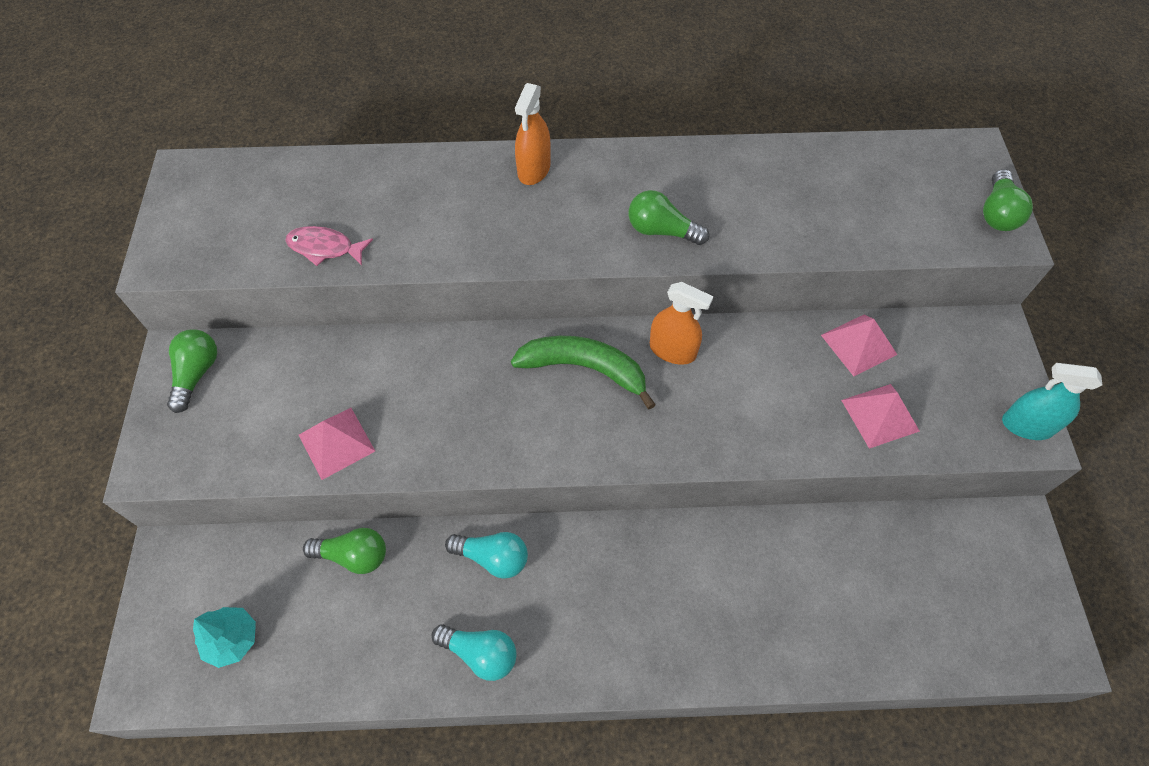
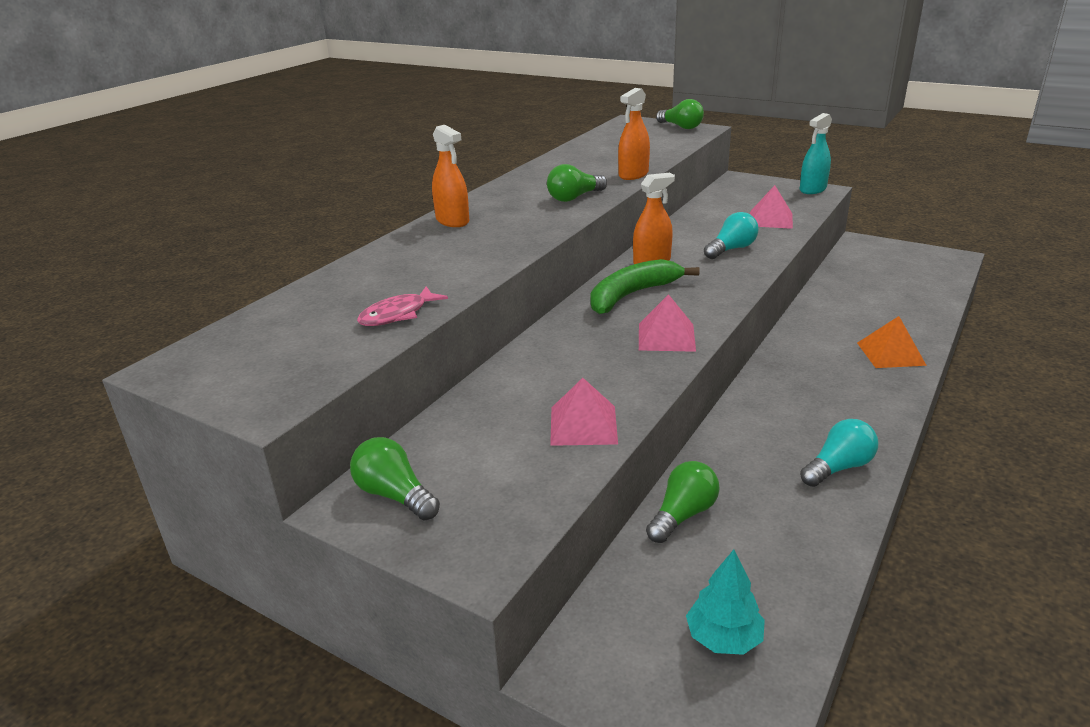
camera: 55 degrees left, 30 degrees down
turquoise light bulb [445,532,528,579] -> turquoise light bulb moved to [704,212,758,259]
pink pyramid [821,315,898,376] -> pink pyramid moved to [639,294,696,352]
none -> orange spray bottle [618,88,650,180]
none -> orange pyramid [857,316,927,368]

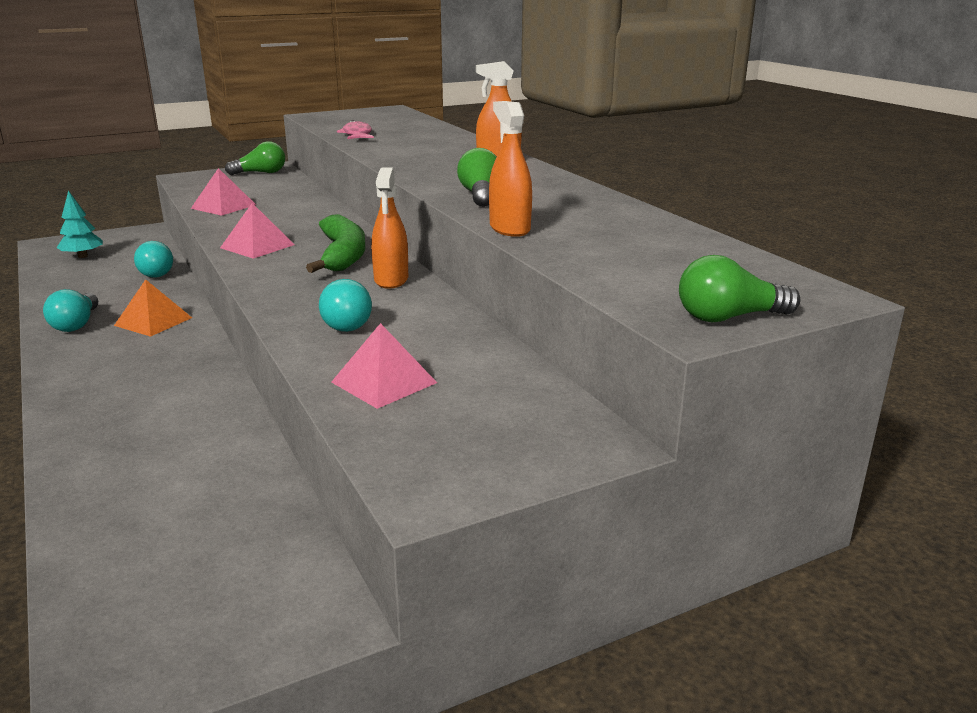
camera: 120 degrees right, 5 degrees down
green light bulb [646,461,720,543] -> turquoise light bulb [134,241,173,278]
turquoise spray bottle [800,113,832,194] -> none
orange pyramid [857,316,927,368] -> orange pyramid moved to [114,279,192,337]

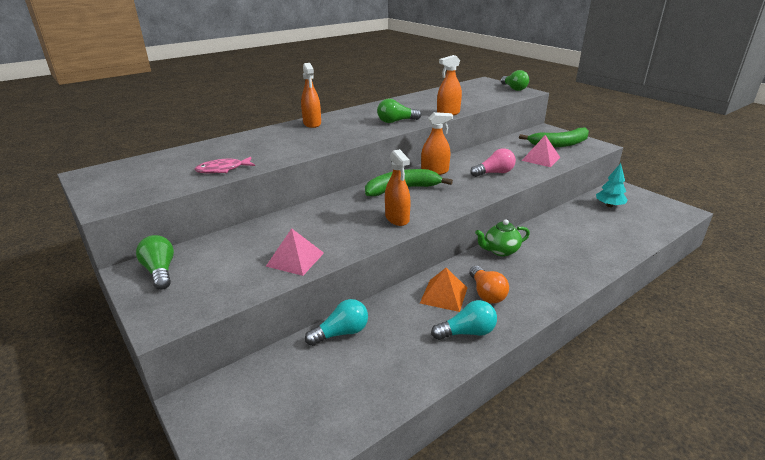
camera: 100 degrees left, 5 degrees up
turquoise tree [56,190,103,258] -> turquoise tree moved to [596,163,628,207]
pink pyramid [220,203,295,259] -> orange spray bottle [385,149,411,226]
turquoise light bulb [319,279,372,332] -> pink light bulb [470,148,516,177]
none -> orange light bulb [470,266,509,304]
none -> green teapot [475,219,530,257]
none -> green banana [519,127,589,148]

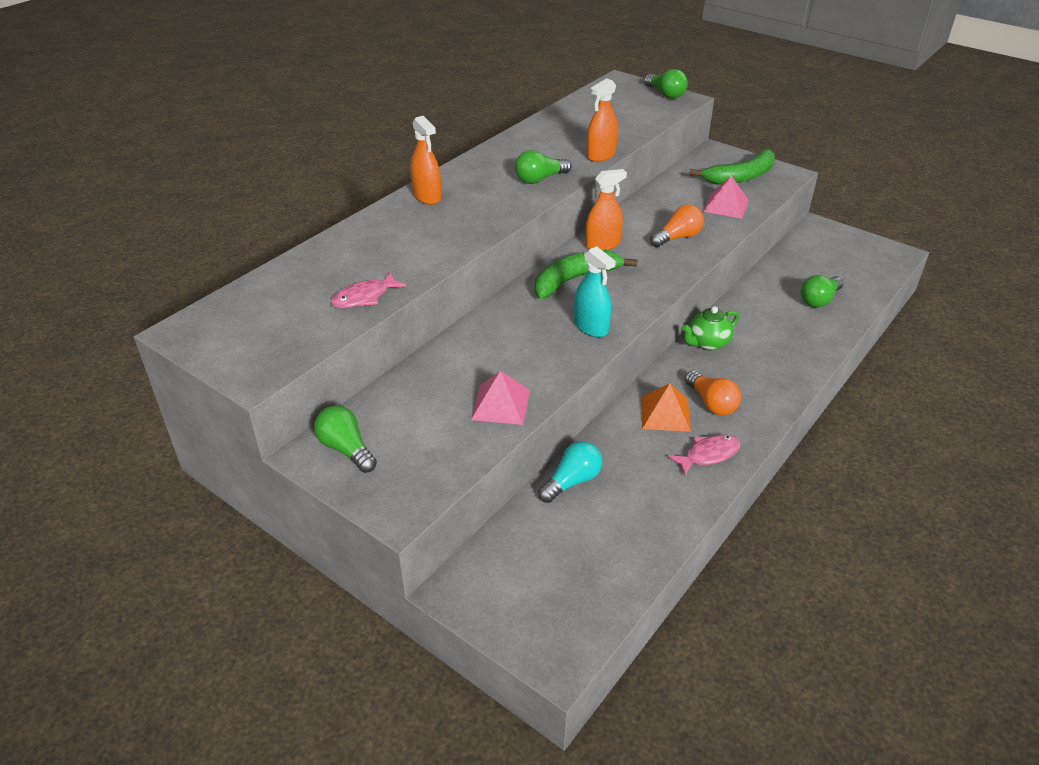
camera: 15 degrees left, 10 degrees up
orange spray bottle [385,149,411,226] -> turquoise spray bottle [574,246,616,337]
turquoise light bulb [431,300,497,340] -> pink fish [667,435,740,476]
pink light bulb [470,148,516,177] -> orange light bulb [650,204,704,247]
turquoise tree [596,163,628,207] -> none
none -> green light bulb [800,275,844,308]

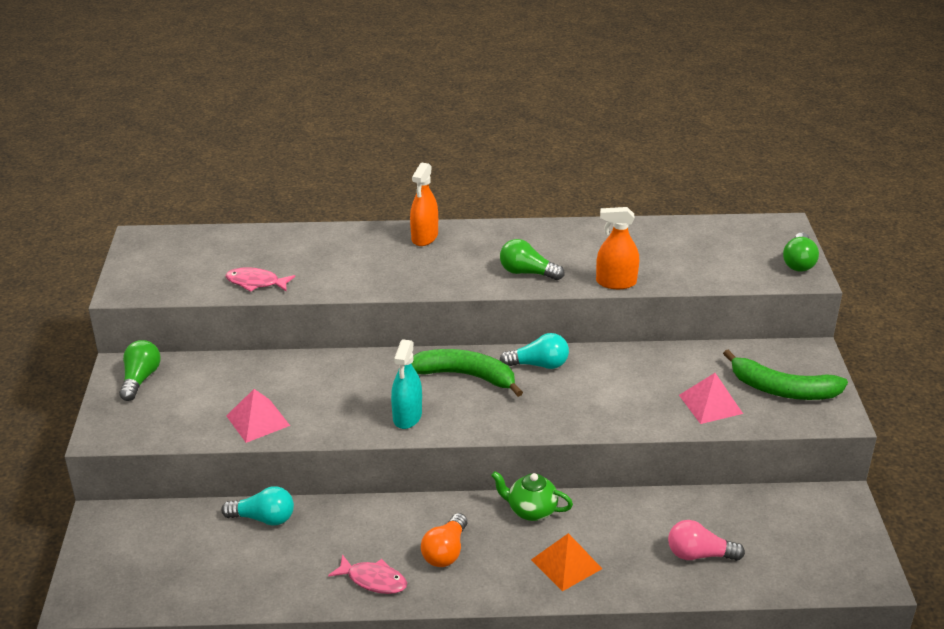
camera: 50 degrees right, 5 degrees down
orange spray bottle [585,169,627,250] -> turquoise light bulb [500,333,569,369]
orange pyramid [641,383,691,432] -> orange pyramid moved to [531,533,602,591]
orange light bulb [650,204,704,247] -> none
green light bulb [800,275,844,308] -> pink light bulb [668,520,745,561]

